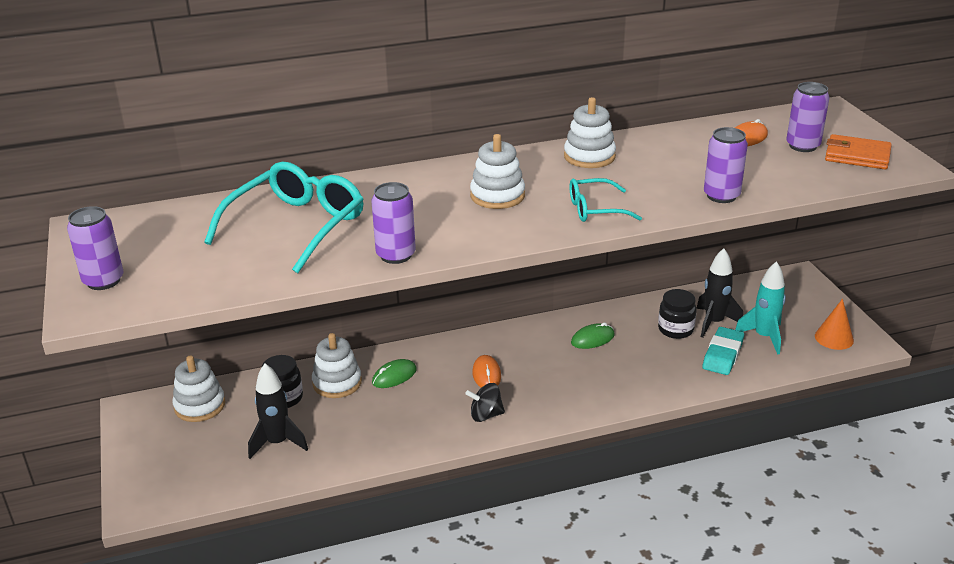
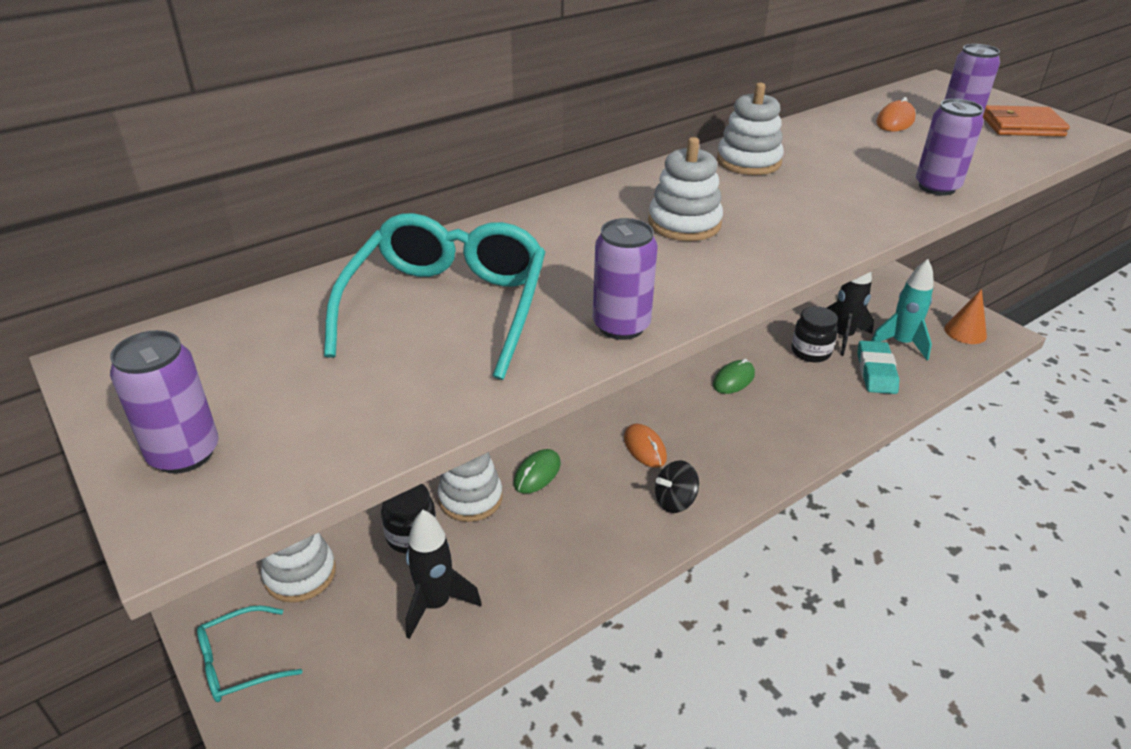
camera: 20 degrees left, 5 degrees up
turquoise glasses [570,178,642,222] -> turquoise glasses moved to [197,605,302,702]

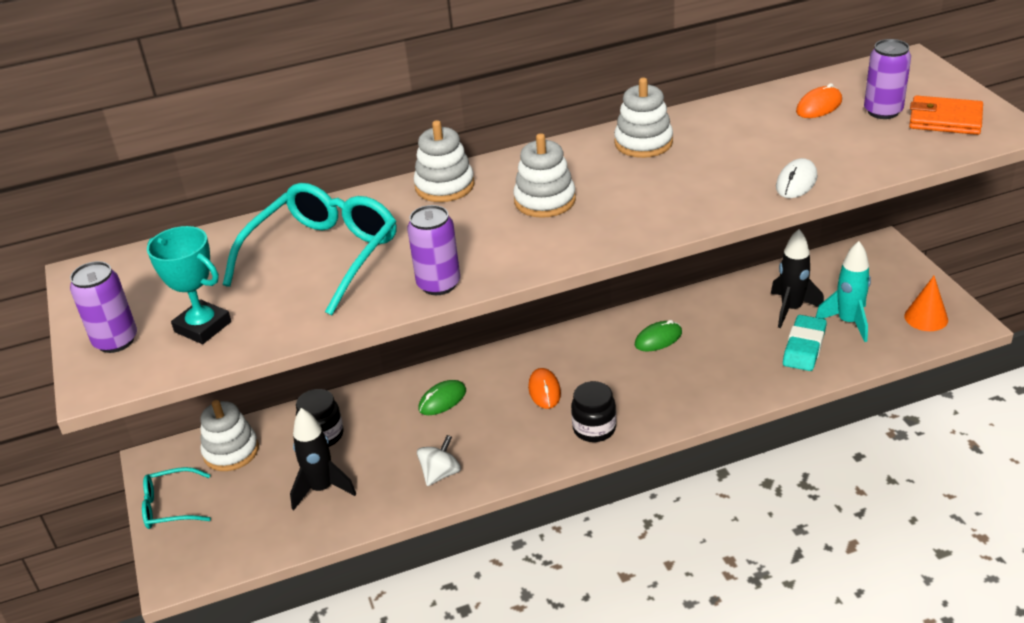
camera: 20 degrees right, 0 degrees up
white stacking toy [438,452,503,522] -> white stacking toy moved to [414,120,475,202]
black spinning top [655,460,699,513] -> none
black jar [792,306,838,362] -> black jar moved to [571,381,616,442]
purple can [916,99,984,196] -> white mouse [776,158,817,198]
none -> turquoise trophy [147,226,231,344]
none -> white spinning top [417,435,461,486]

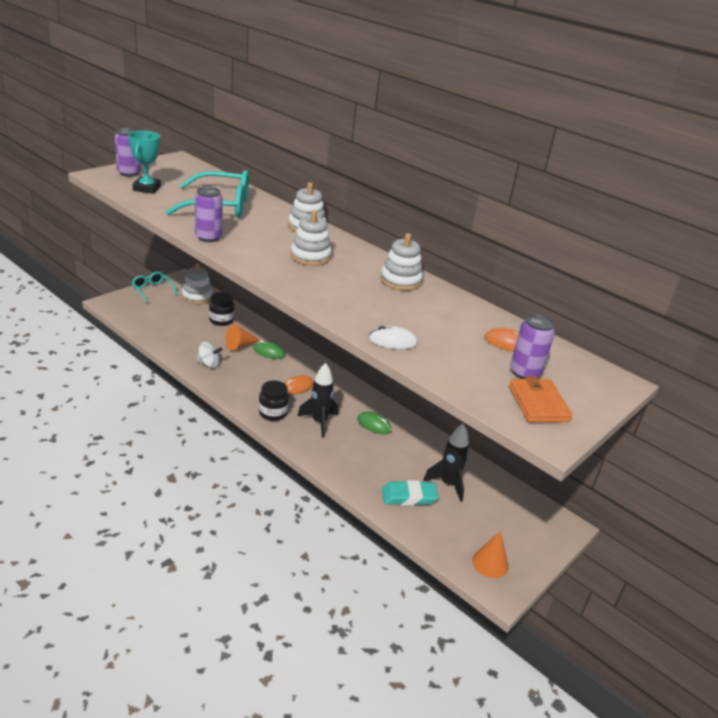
camera: 55 degrees right, 5 degrees down
black rocket [290,408,356,510] -> black rocket moved to [298,363,338,438]
turquoise rocket [816,241,871,342] -> none
none -> orange cone [226,324,260,351]

